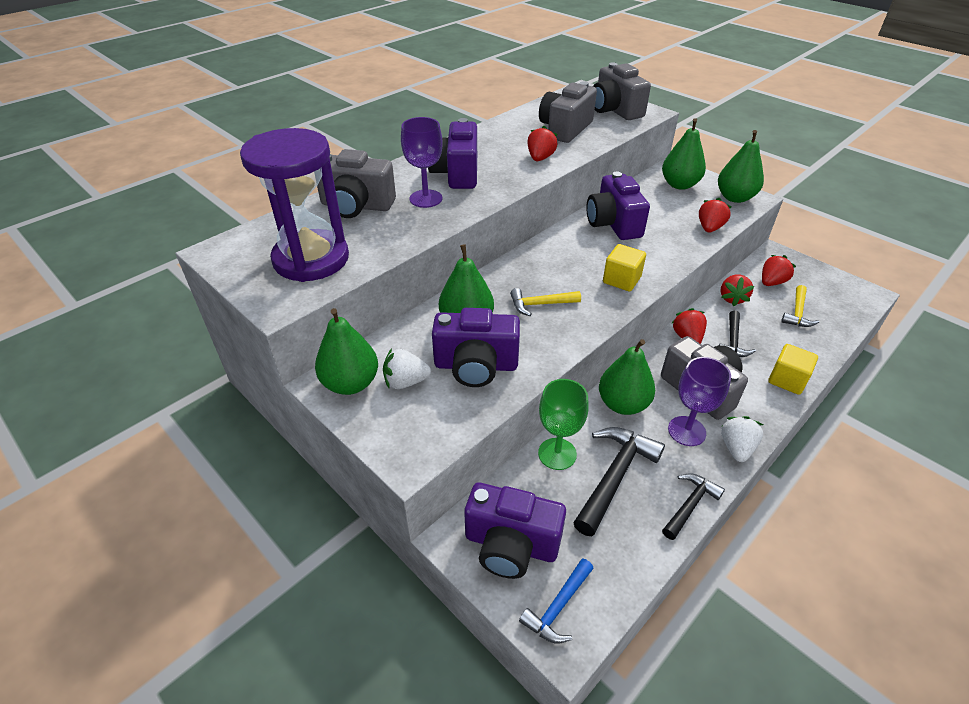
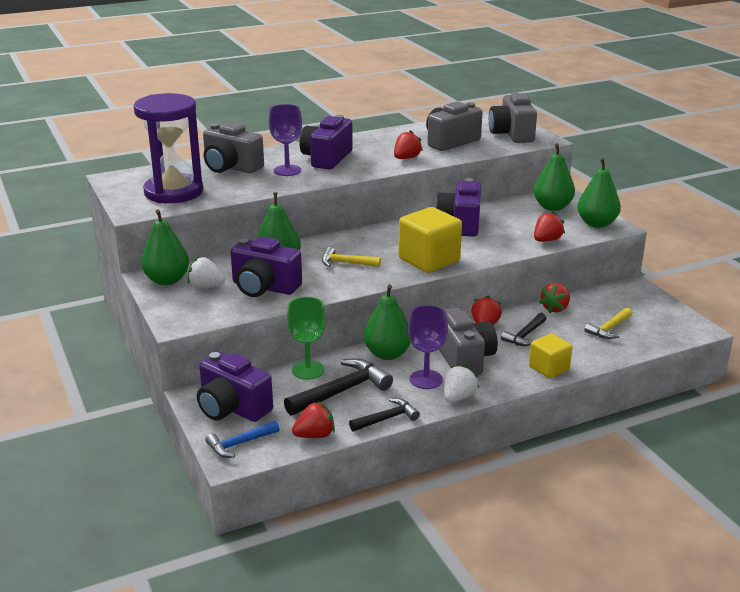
camera: 20 degrees right, 15 degrees down
yellow cube [603,244,646,292] -> yellow cube [398,207,462,273], size x1.66
red strawberry [762,255,796,286] -> red strawberry moved to [292,402,335,438]

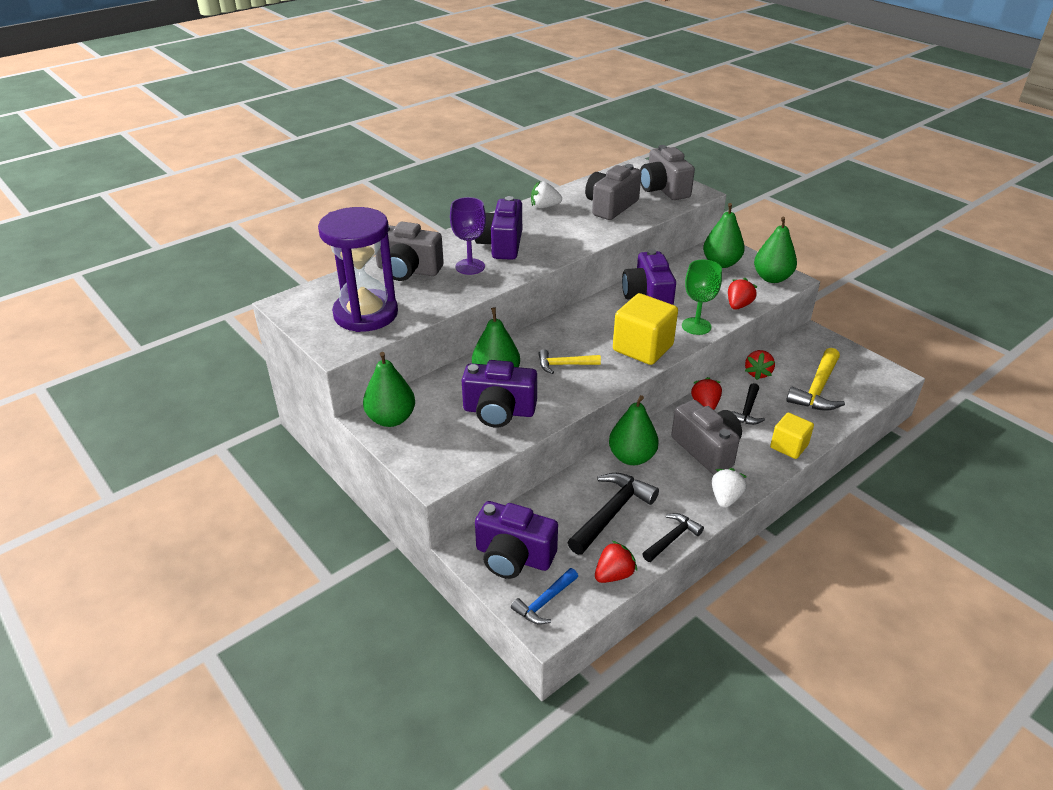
camera: 15 degrees left, 10 degrees up
white strawberry [188,257,225,288] -> white strawberry moved to [531,181,562,208]
green goblet [287,297,326,380] -> green goblet moved to [682,260,722,335]
red strawberry [394,130,423,159] -> none
purple goblet [408,305,448,389] -> none
yellow hammer [585,308,632,339] -> yellow hammer [786,348,845,411], size x1.65

